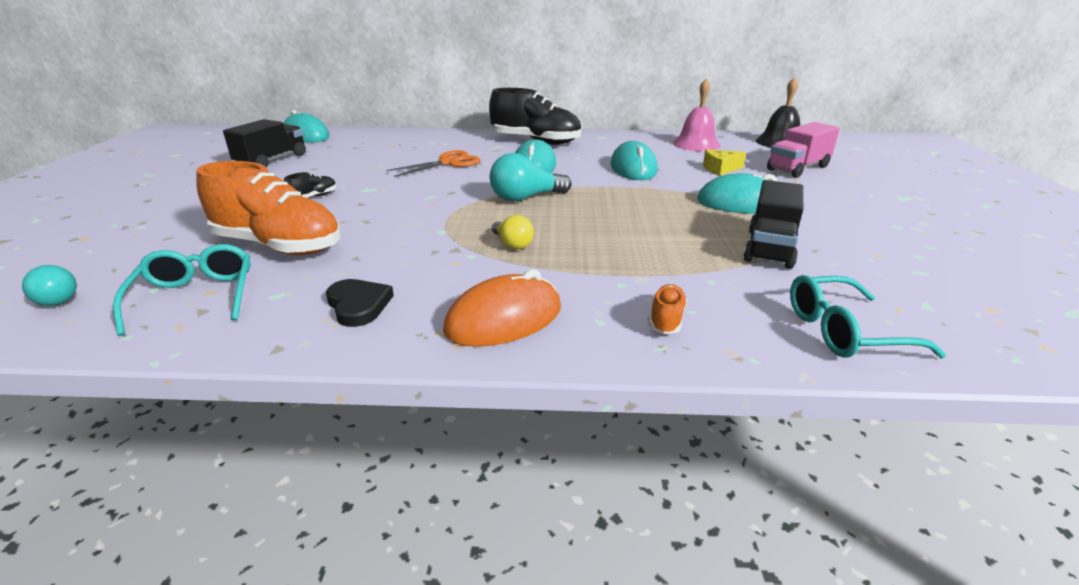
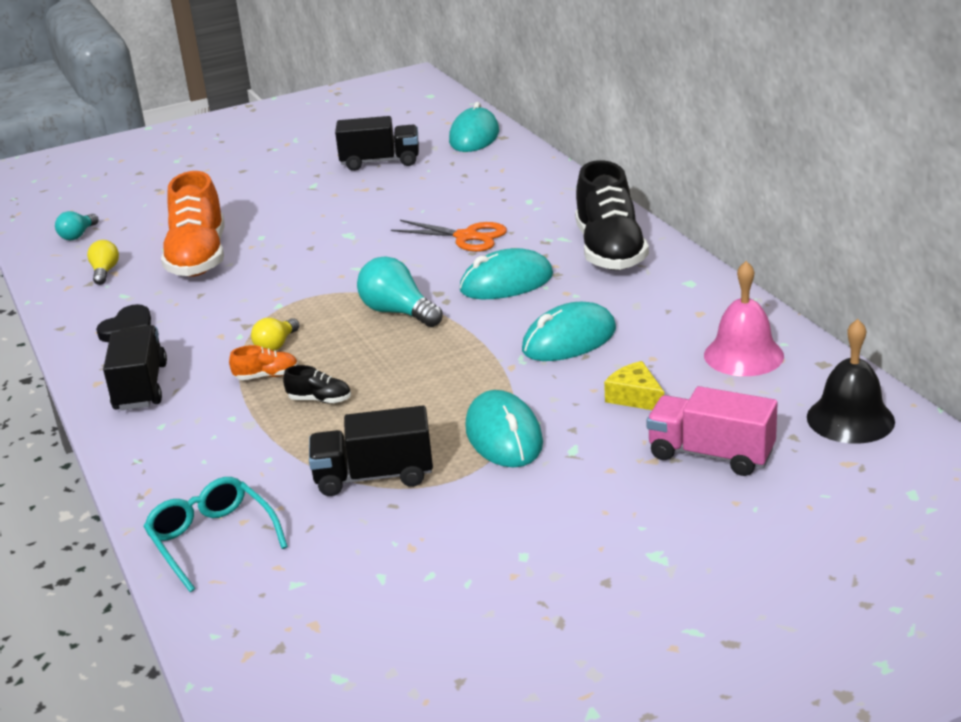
camera: 65 degrees right, 0 degrees up
turquoise glasses [113,244,251,336] -> yellow light bulb [87,240,119,285]
black shoe [284,172,337,198] -> black shoe moved to [283,365,351,404]
orange mouse [443,269,561,347] -> black truck [103,325,167,410]
orange shoe [649,284,687,334] -> orange shoe moved to [229,345,298,380]

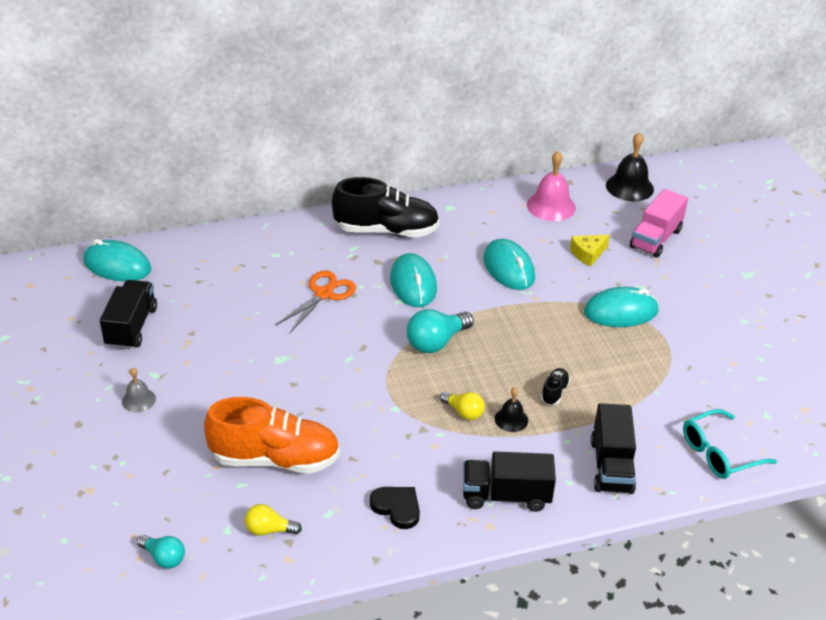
camera: 85 degrees left, 10 degrees up
orange shoe [229,345,298,380] -> black bell [495,388,528,432]
black truck [309,406,433,496] -> black truck moved to [591,403,636,494]
none -> grey bell [122,368,156,412]

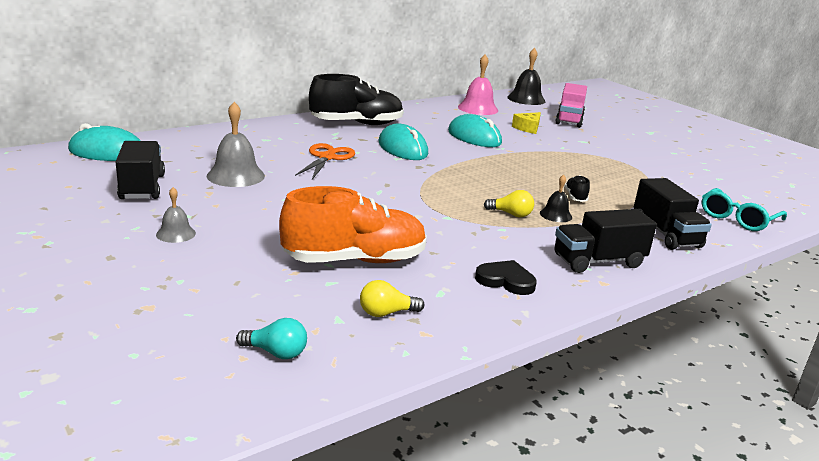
camera: 20 degrees left, 15 degrees down
turquoise light bulb [406,309,474,353] -> none
turquoise mouse [584,287,659,327] -> none
none -> grey bell [207,102,265,187]

